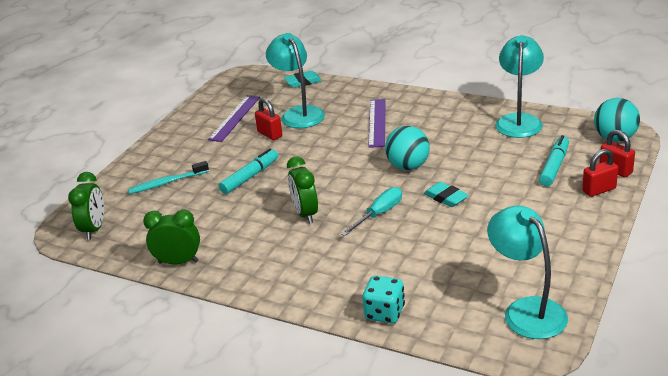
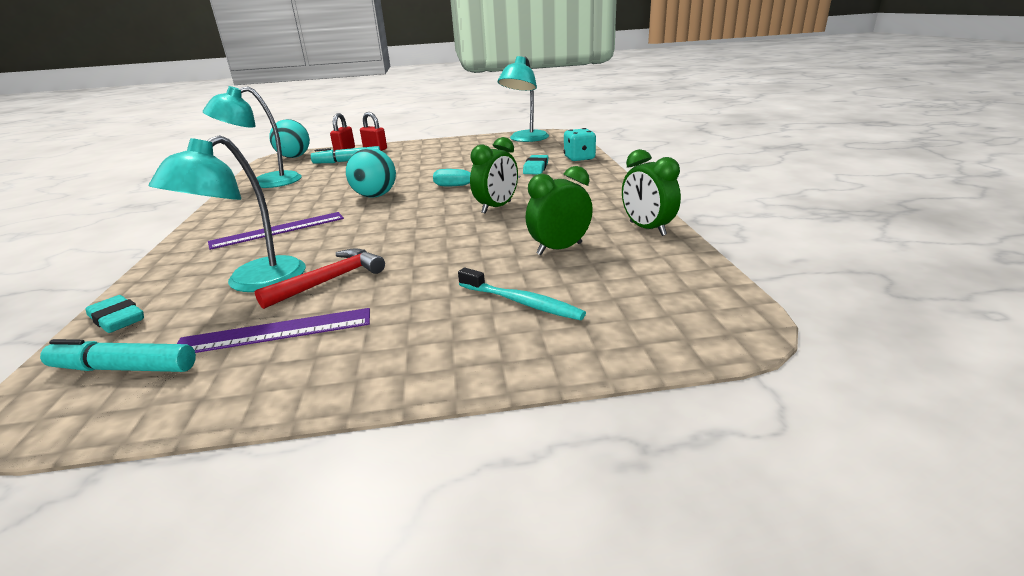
camera: 125 degrees left, 5 degrees down
green clock [68,172,104,240] -> green clock moved to [525,166,593,255]
turquoise marker [219,148,278,194] -> turquoise marker moved to [40,339,196,372]
red padlock [255,98,282,140] -> red hammer [255,249,385,309]
turquoise eraser [424,182,469,207] -> turquoise eraser moved to [523,155,548,174]

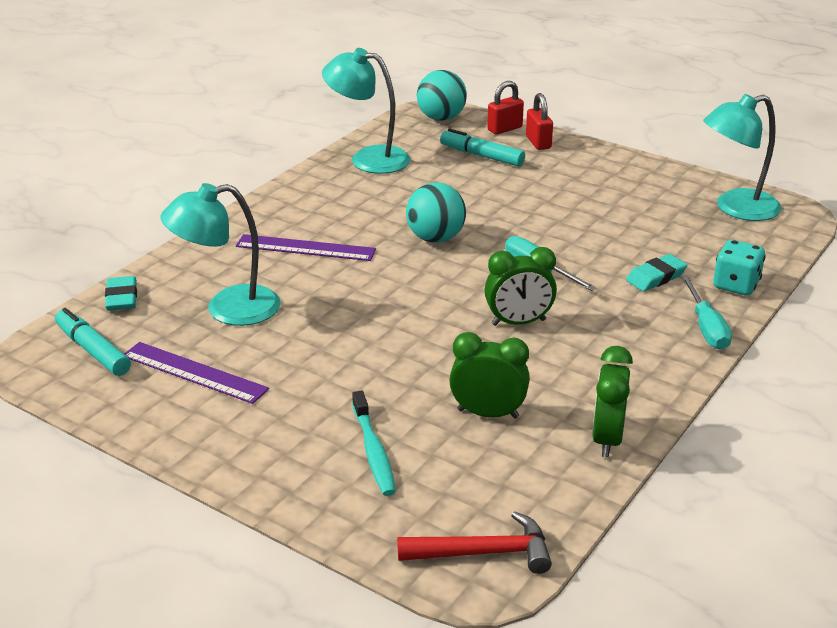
camera: 40 degrees right, 5 degrees up
red hammer [255,249,385,309] -> red hammer moved to [397,511,552,574]
none -> turquoise screwdriver [681,275,732,350]

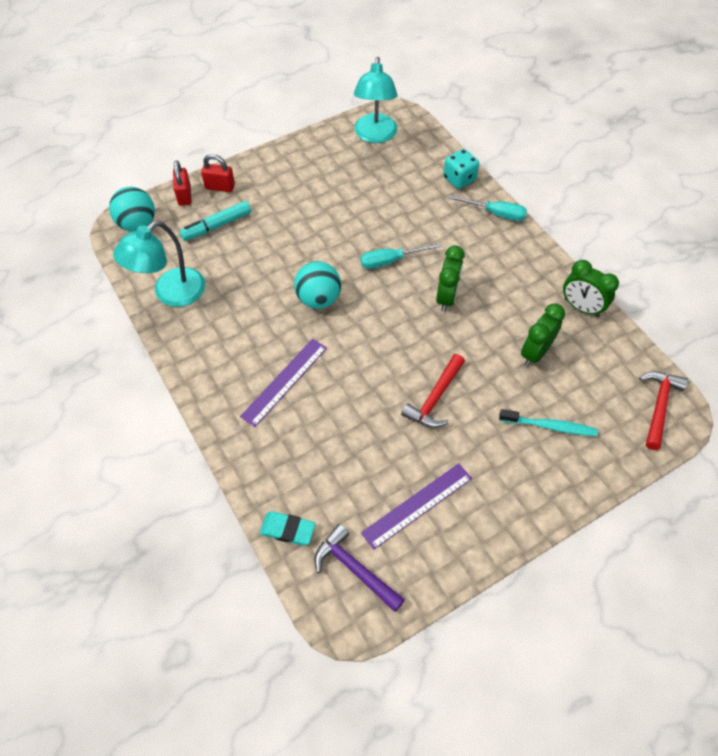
camera: 65 degrees left, 25 degrees up
turquoise marker [55,308,131,376] -> purple hammer [314,524,405,612]
turquoise lamp [160,183,281,326] -> none
turquoise eraser [626,254,687,291] -> none
none -> red hammer [401,354,465,428]

